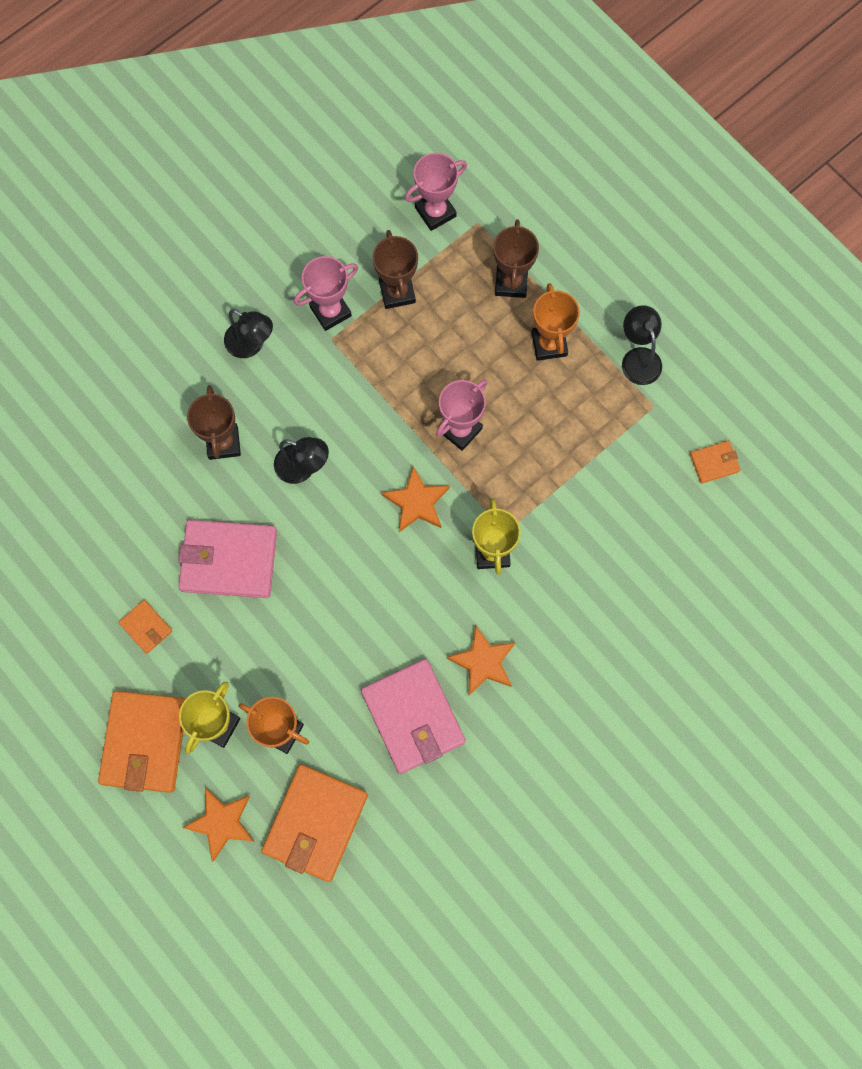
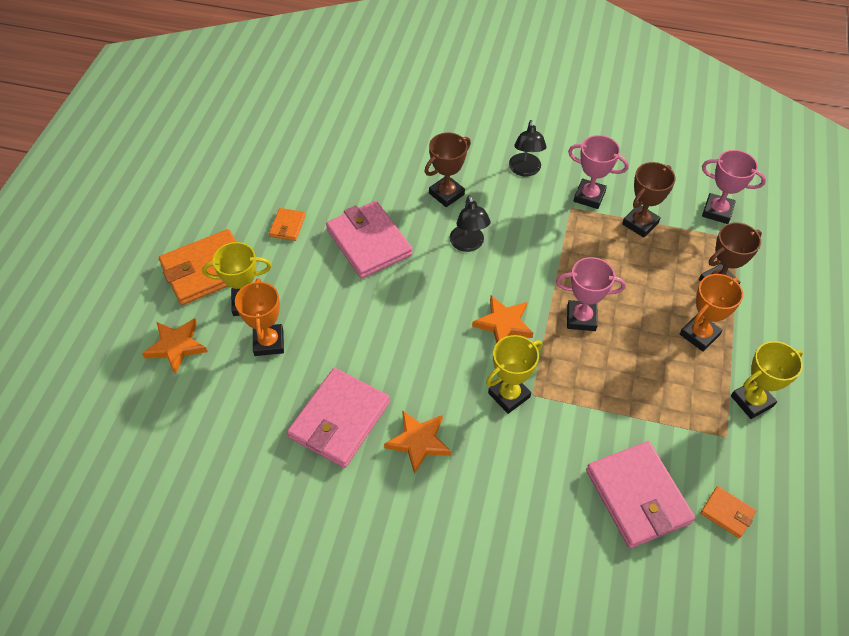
camera: 55 degrees right, 20 degrees down
orange wallet [261,764,368,882] -> none
black lamp [622,305,662,385] -> yellow trophy [731,341,803,419]
none -> pink wallet [586,441,695,549]

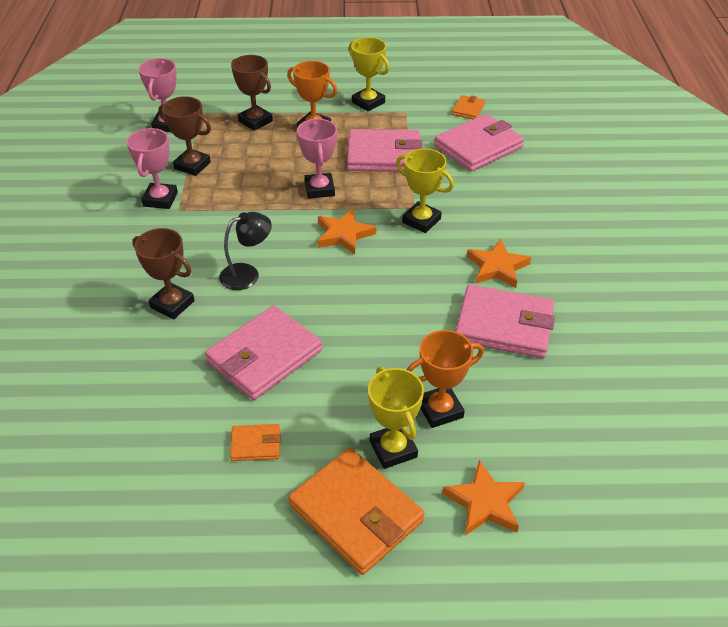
camera: 105 degrees left, 10 degrees down
black lamp [509,120,547,177] -> none
none -> pink wallet [347,129,423,172]

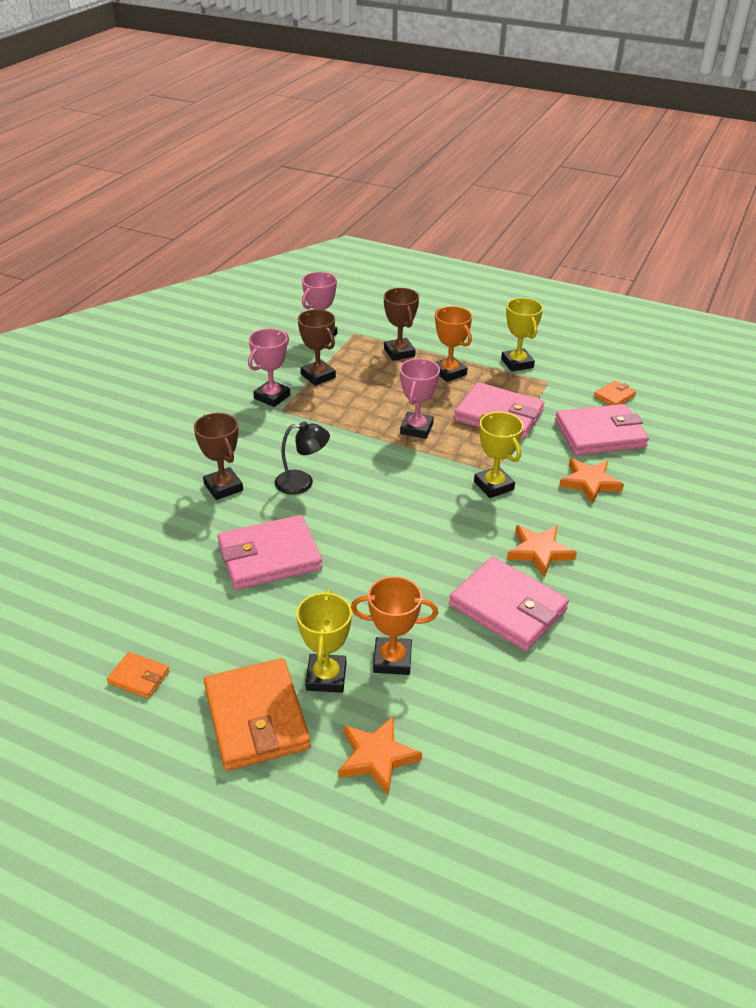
camera: 25 degrees right, 5 degrees down
orange wallet [230,424,281,461] -> orange wallet moved to [107,652,170,699]
orange star [318,208,376,255] -> orange star moved to [559,458,624,504]

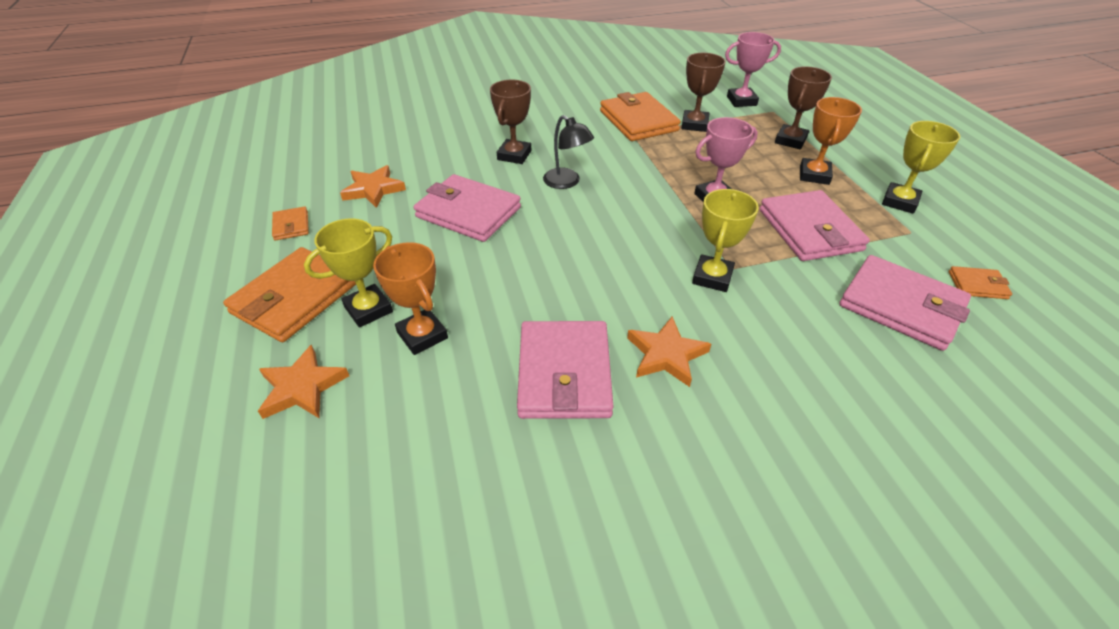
camera: 50 degrees right, 5 degrees up
pink trophy [248,329,290,407] -> orange wallet [600,92,681,141]
orange star [559,458,624,504] -> orange star moved to [340,165,406,208]

